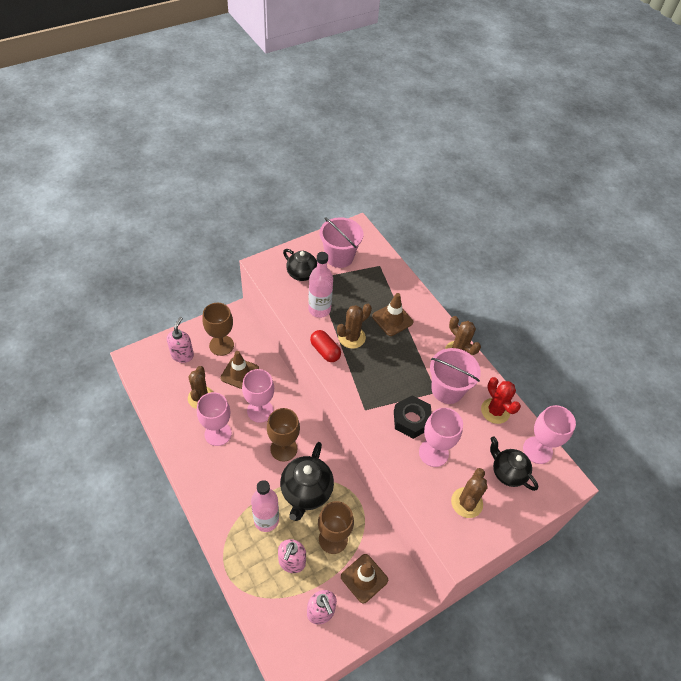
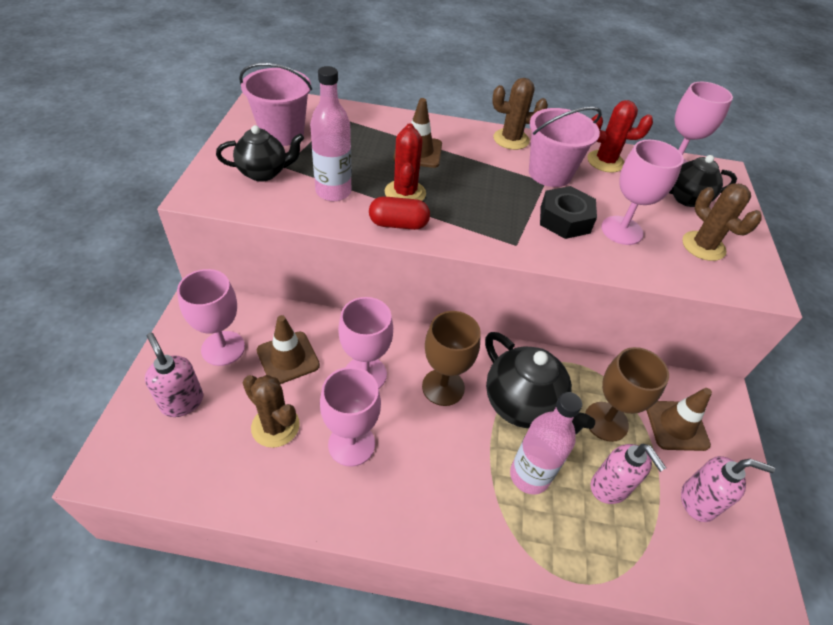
camera: 50 degrees left, 5 degrees down
brown goblet [202,303,234,356] -> pink goblet [177,269,245,366]
brown cactus [337,304,372,349] -> red cactus [385,123,426,201]

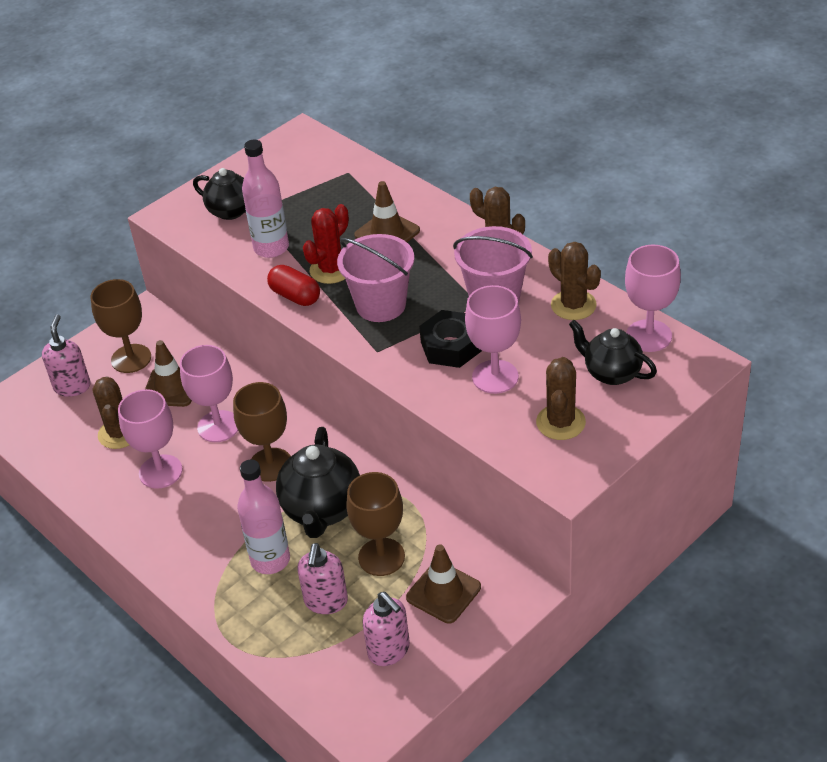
camera: 45 degrees right, 5 degrees down
pink goblet [177,269,245,366] -> brown goblet [91,279,151,373]
pink bucket [239,63,312,146] -> pink bucket moved to [337,234,414,322]
red cactus [587,100,653,173] -> brown cactus [548,242,601,320]

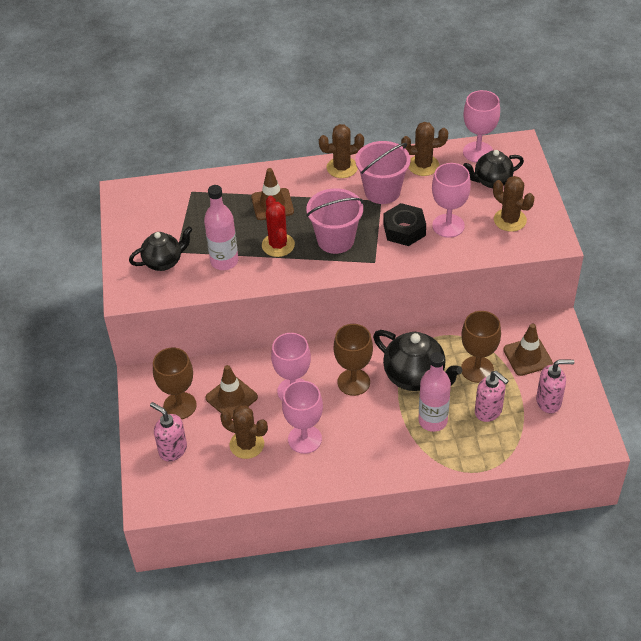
camera: 55 degrees left, 5 degrees up
red capsule [267,265,320,306] -> none

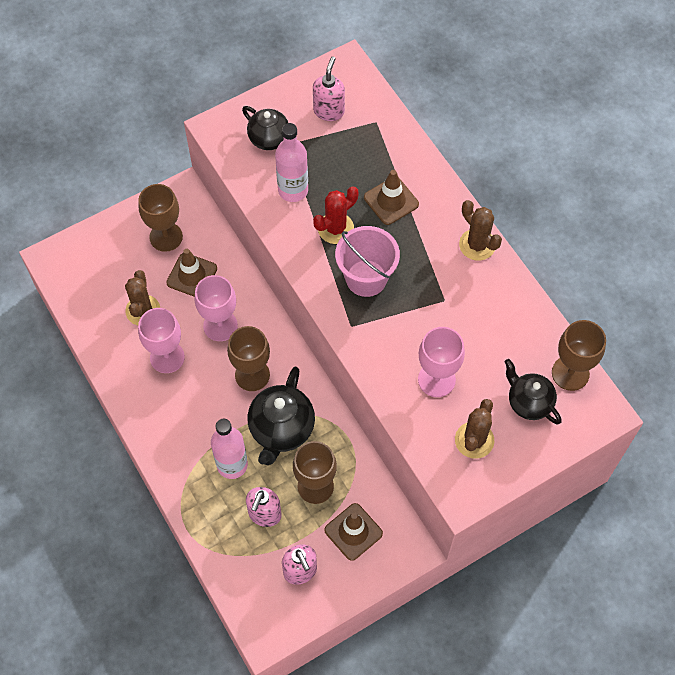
camera: 65 degrees right, 15 degrees up
pink soap dispenser [150,402,187,462] -> pink soap dispenser moved to [313,56,345,121]
pink bucket [355,141,410,204] -> none
black nut [383,203,426,246] -> none
brown cactus [401,122,448,176] -> none
pink goblet [463,90,500,163] -> brown goblet [552,320,606,391]

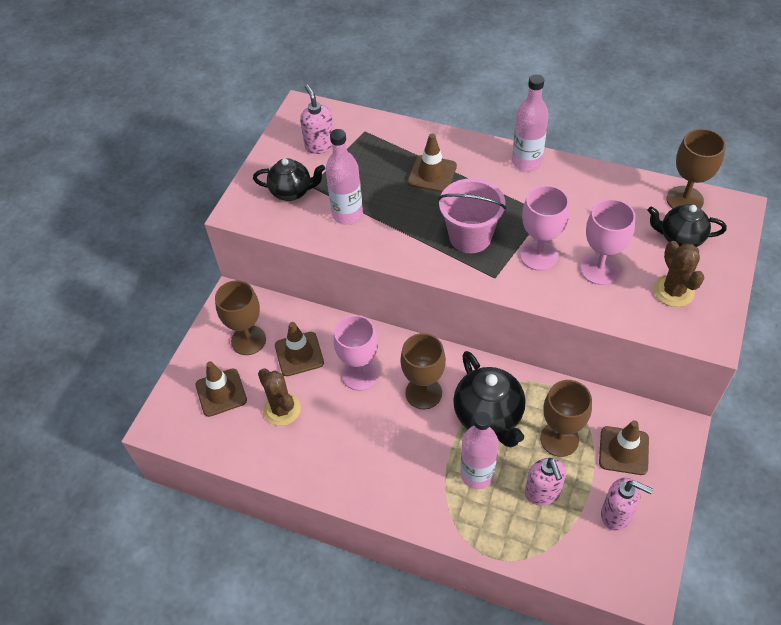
camera: 35 degrees left, 10 degrees down
pink goblet [138,308,185,373] -> pink goblet moved to [520,185,569,271]
red cactus [313,186,358,244] -> none
brown cactus [459,200,502,261] -> pink bottle [512,74,549,171]
none -> brown traffic cone [196,361,247,417]

